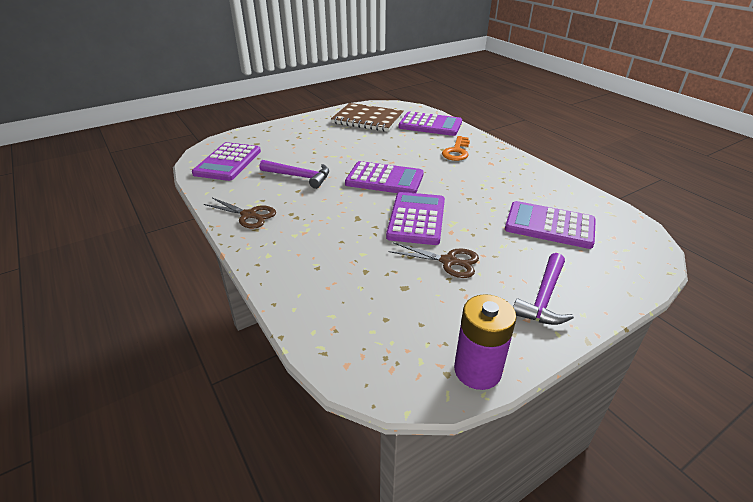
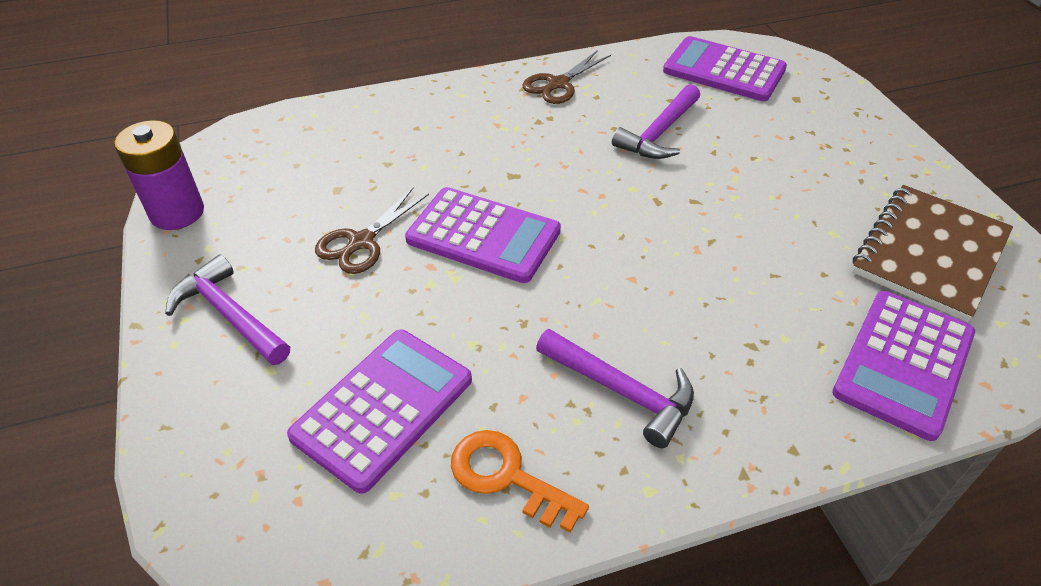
camera: 105 degrees right, 10 degrees up
purple calculator [345,161,424,193] -> none
orange key [442,136,470,161] -> orange key moved to [451,430,589,533]
none -> purple hammer [536,329,694,448]

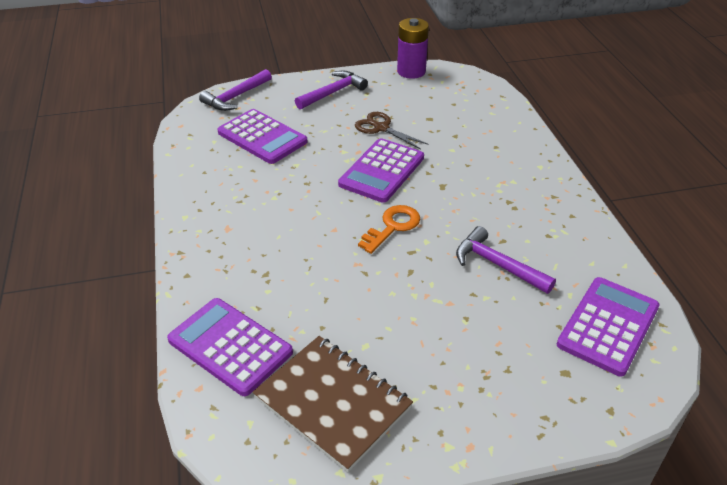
camera: 95 degrees right, 5 degrees down
orange key [451,430,589,533] -> orange key moved to [358,205,420,254]
brown scissors [523,50,611,104] -> none
purple hammer [536,329,694,448] -> purple hammer moved to [199,69,272,111]

